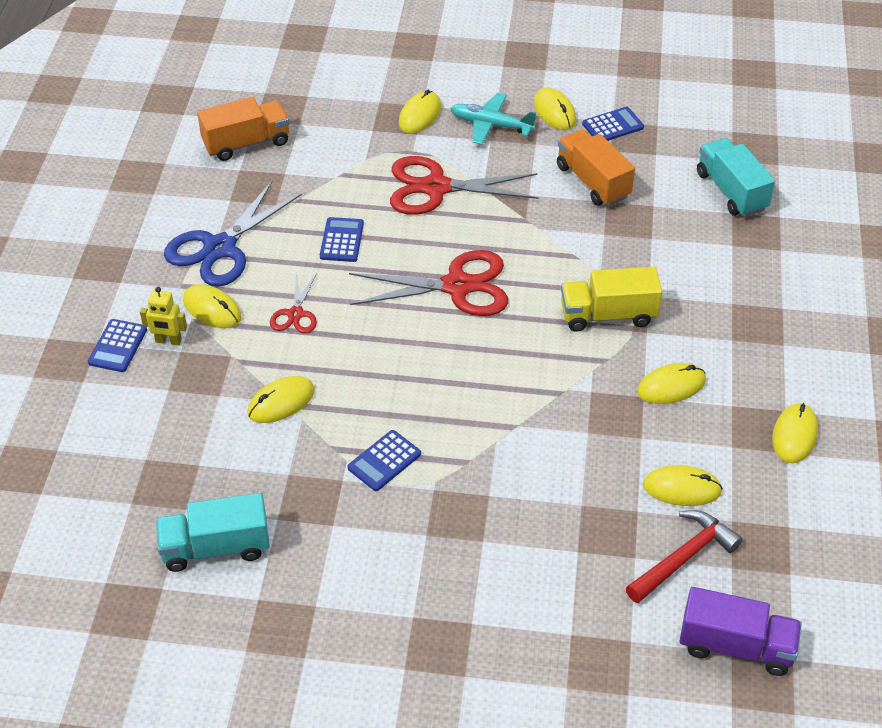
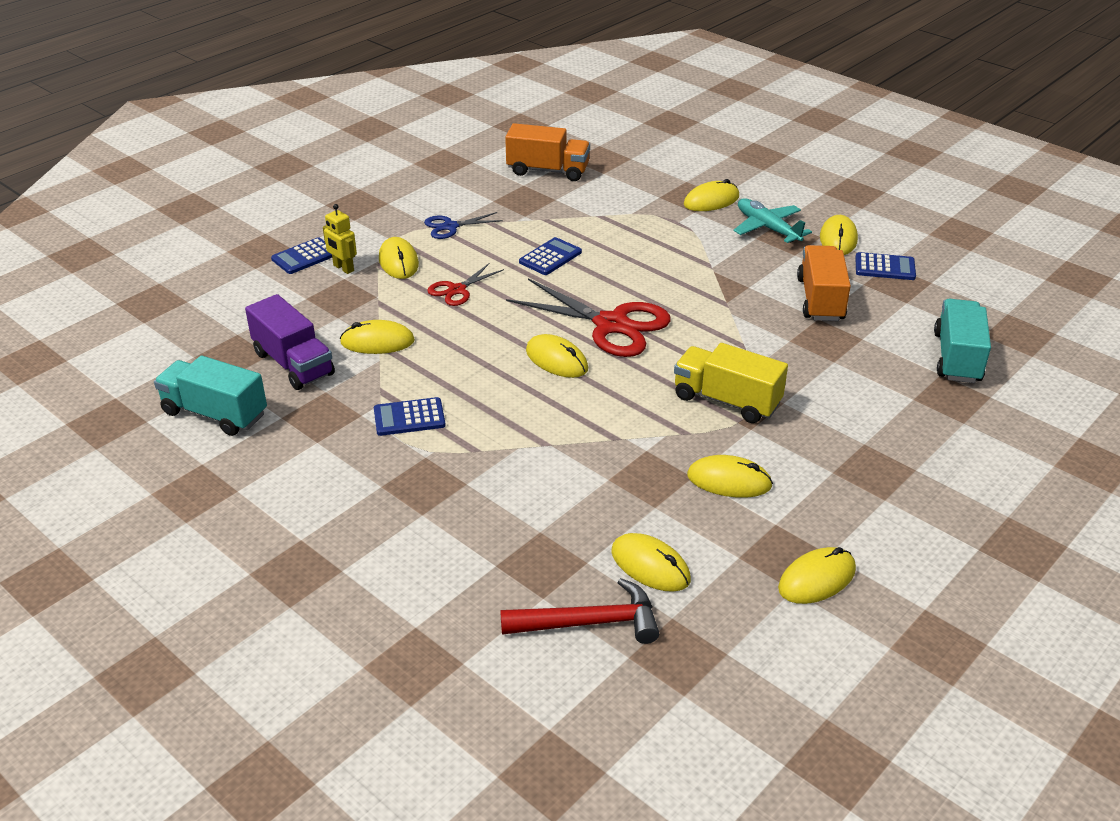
camera: 35 degrees right, 10 degrees down
blue scissors [164,181,302,287] -> blue scissors [424,212,503,239], size x0.52
red scissors [390,156,539,215] -> none
purple truck [680,587,802,676] -> purple truck moved to [245,294,335,390]
none -> yellow mouse [526,334,588,378]

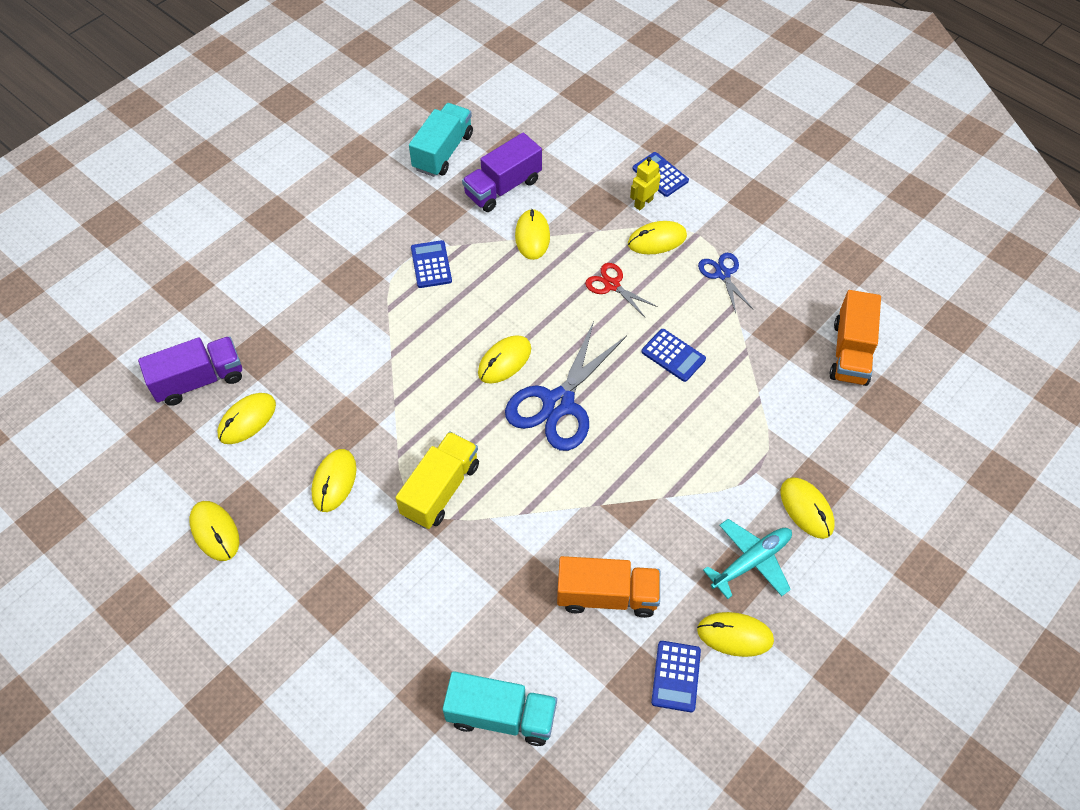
camera: 90 degrees right, 20 degrees up
red hammer [500,578,659,644] -> purple truck [138,336,242,406]
red scissors [506,278,671,357] -> blue scissors [505,321,627,451]

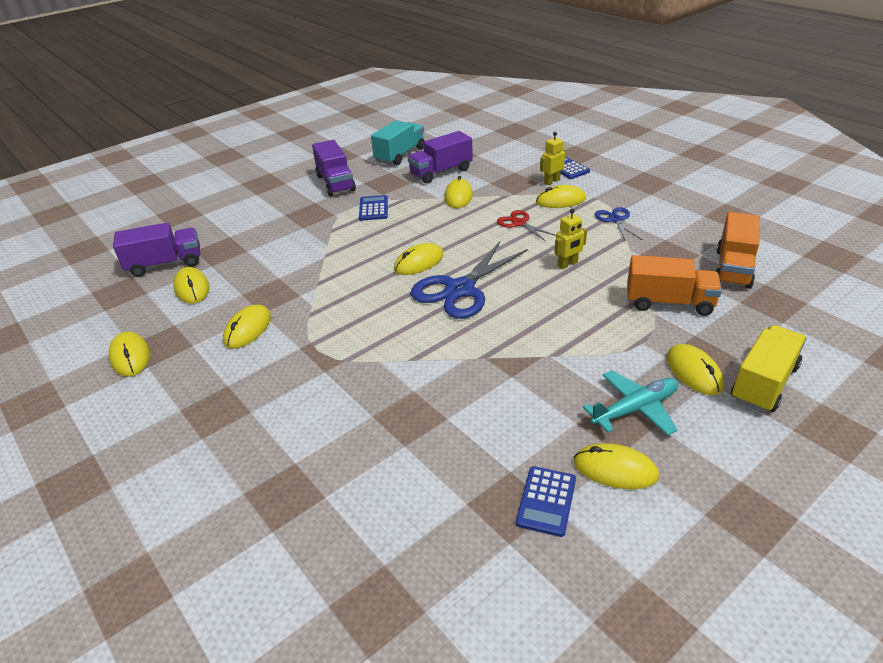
camera: 10 degrees right, 20 degrees down
yellow mouse [217,393,276,444] -> yellow mouse turned 75 degrees counterclockwise [173,267,209,304]
yellow truck [395,431,479,529] -> yellow truck moved to [731,325,806,412]
turquoise truck [443,671,557,746] -> none
orange truck [557,556,660,618] -> orange truck moved to [627,255,722,316]
blue calculator [641,329,706,382] -> yellow robot [554,209,587,269]
none -> purple truck [312,140,356,196]

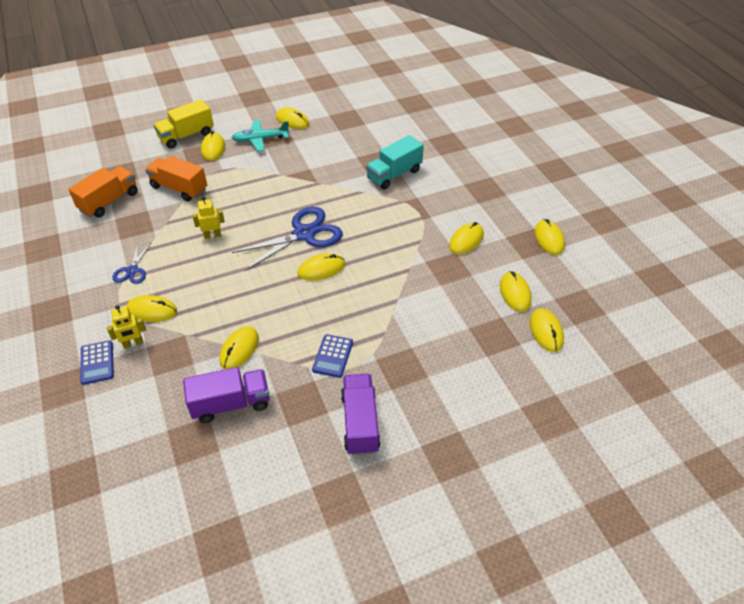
camera: 165 degrees left, 10 degrees up
purple truck [113,222,200,277] -> yellow mouse [530,309,564,352]
turquoise truck [371,120,425,165] -> turquoise truck moved to [366,135,424,190]
red scissors [497,210,556,241] -> none
blue calculator [516,466,576,537] -> none

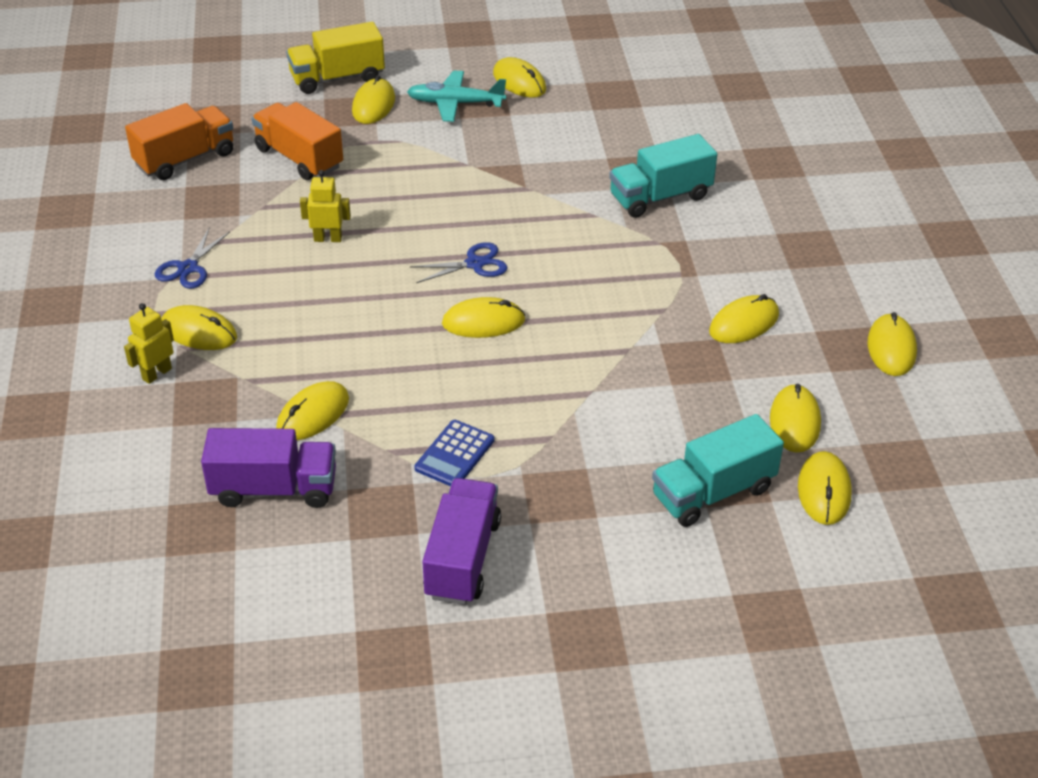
camera: 15 degrees right, 5 degrees down
blue calculator [80,340,114,385] -> none
yellow robot [107,305,146,349] -> yellow robot turned 135 degrees clockwise [124,303,174,384]
blue scissors [232,207,343,271] -> blue scissors [410,242,508,283], size x0.52
none -> turquoise truck [652,414,784,527]

